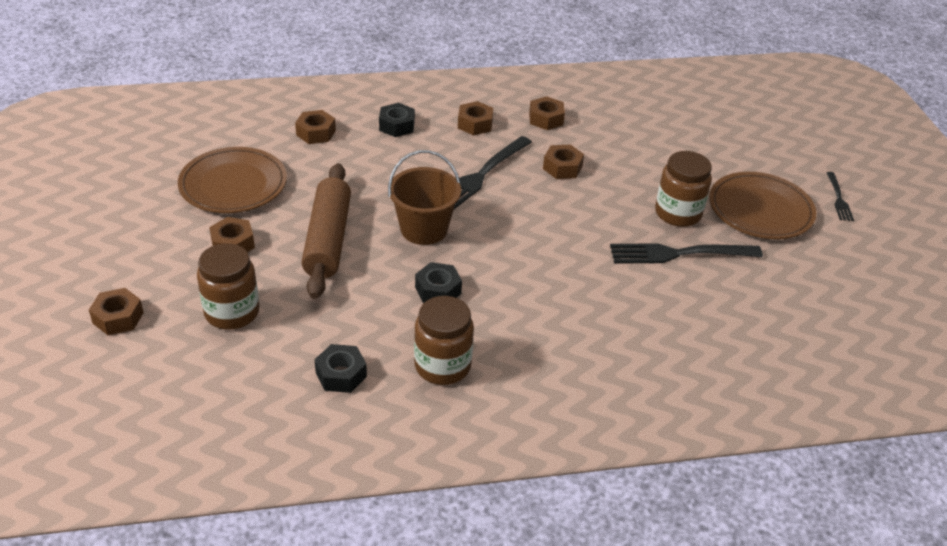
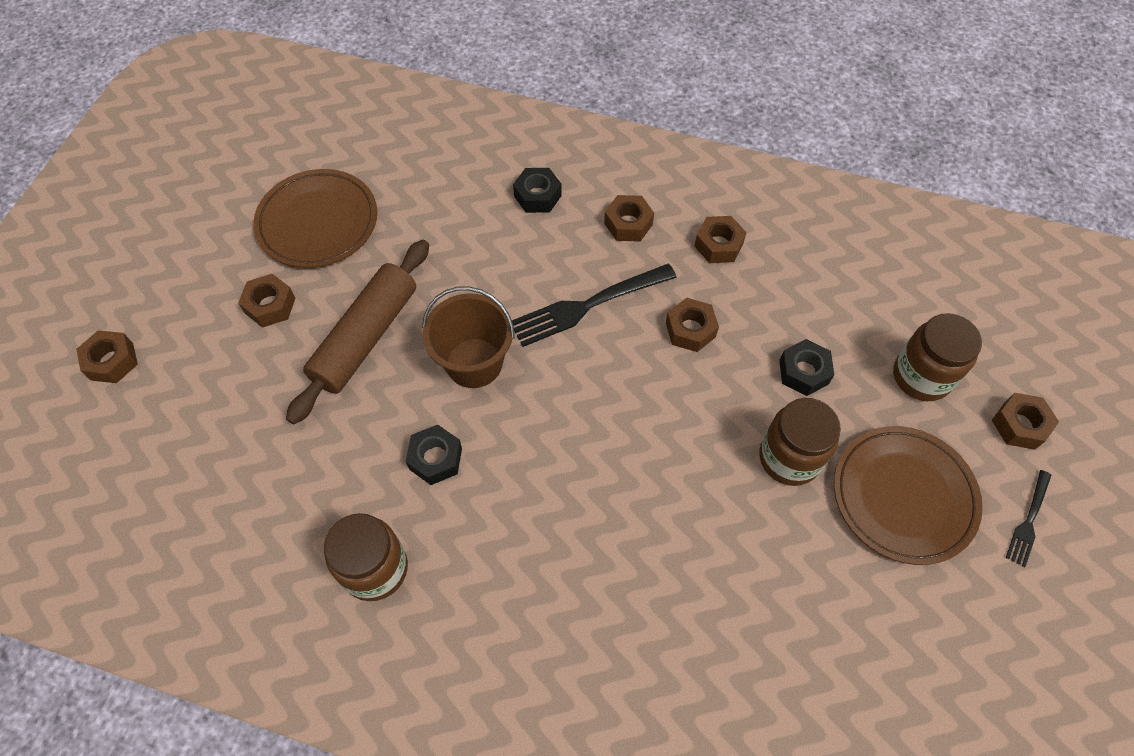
camera: 30 degrees right, 20 degrees up
brown jar [197,243,259,330] -> brown jar moved to [893,313,982,401]
brown nut [295,110,336,144] -> brown nut moved to [992,393,1059,450]
black nut [315,344,367,393] -> black nut moved to [779,339,834,396]
black fork [610,243,763,263] -> none

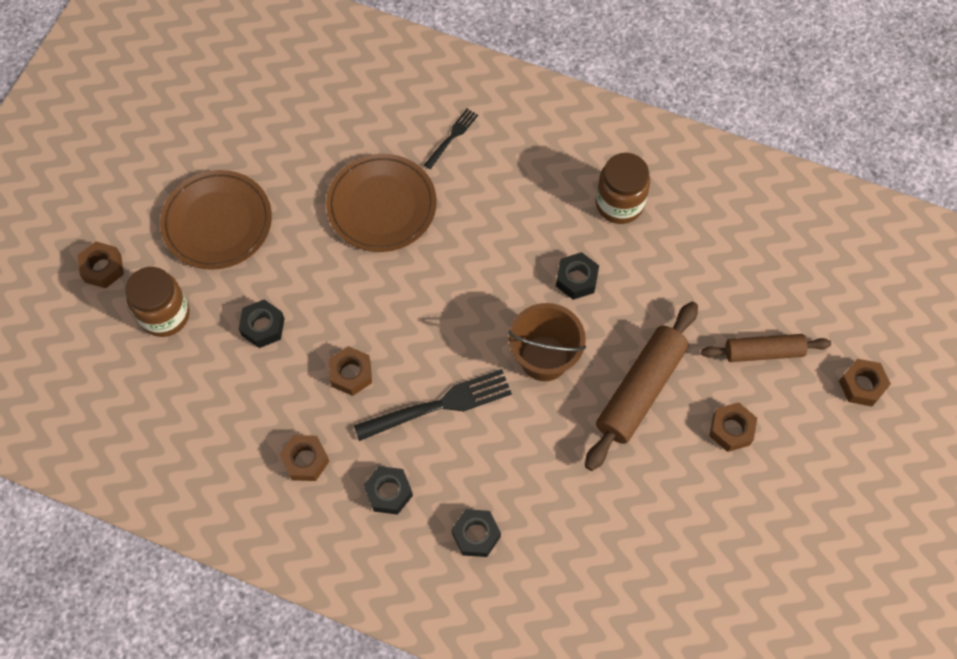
camera: 175 degrees left, 5 degrees up
brown plate [253,169,377,268] -> brown plate moved to [326,154,437,252]
brown nut [604,195,654,242] -> black nut [364,466,413,515]
brown jar [759,398,841,486] -> none
black fork [1006,470,1051,567] -> black fork moved to [424,108,478,169]
none -> brown rolling pin [701,334,831,362]

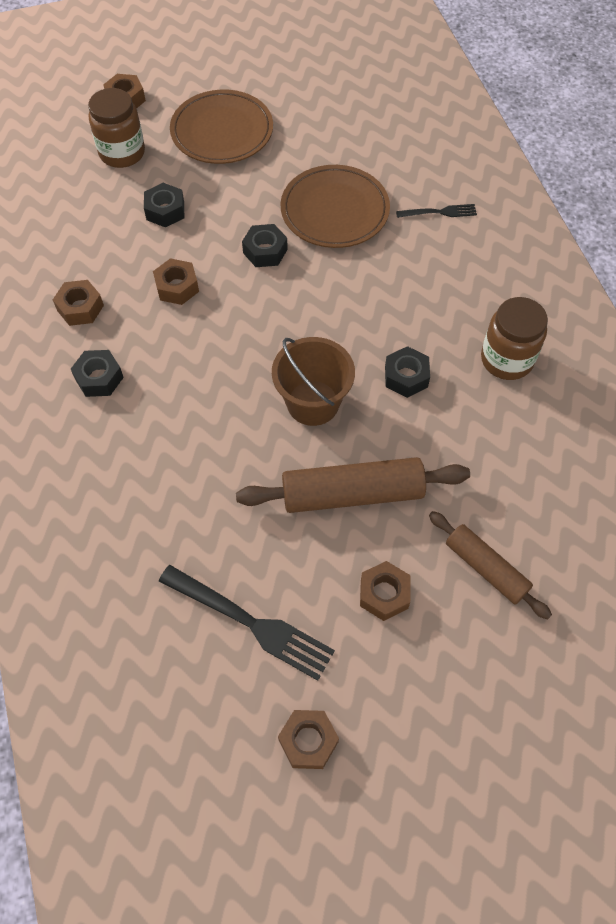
camera: 50 degrees right, 5 degrees down
black fork [354,369,512,441] -> black fork moved to [159,565,335,681]
black nut [452,509,501,557] -> black nut moved to [242,224,288,267]
brown nut [839,359,891,407] -> brown nut moved to [278,710,339,769]

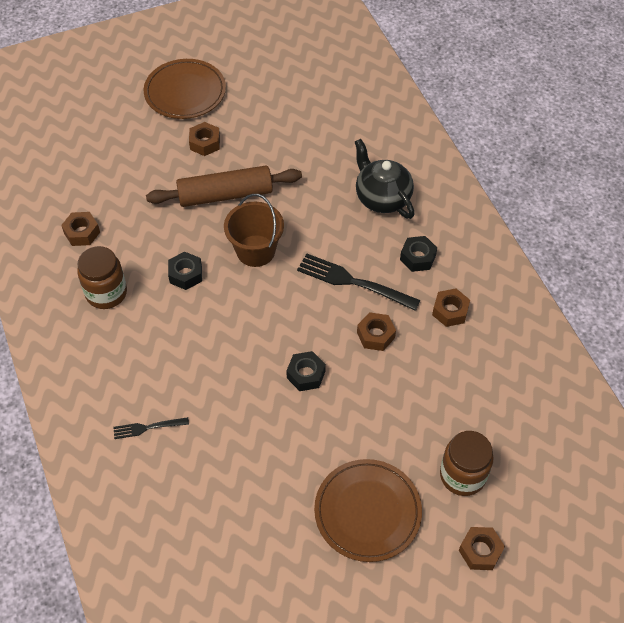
camera: 175 degrees right, 5 degrees down
black nut [144,183,184,227] -> none
black fork [159,565,335,681] -> black fork moved to [297,253,420,311]
brown nut [278,710,339,769] -> brown nut moved to [61,212,100,246]
brown plate [281,165,390,248] -> brown plate moved to [144,59,226,119]
brown rolling pin [429,511,552,619] -> none
none -> black teapot [355,139,414,219]

